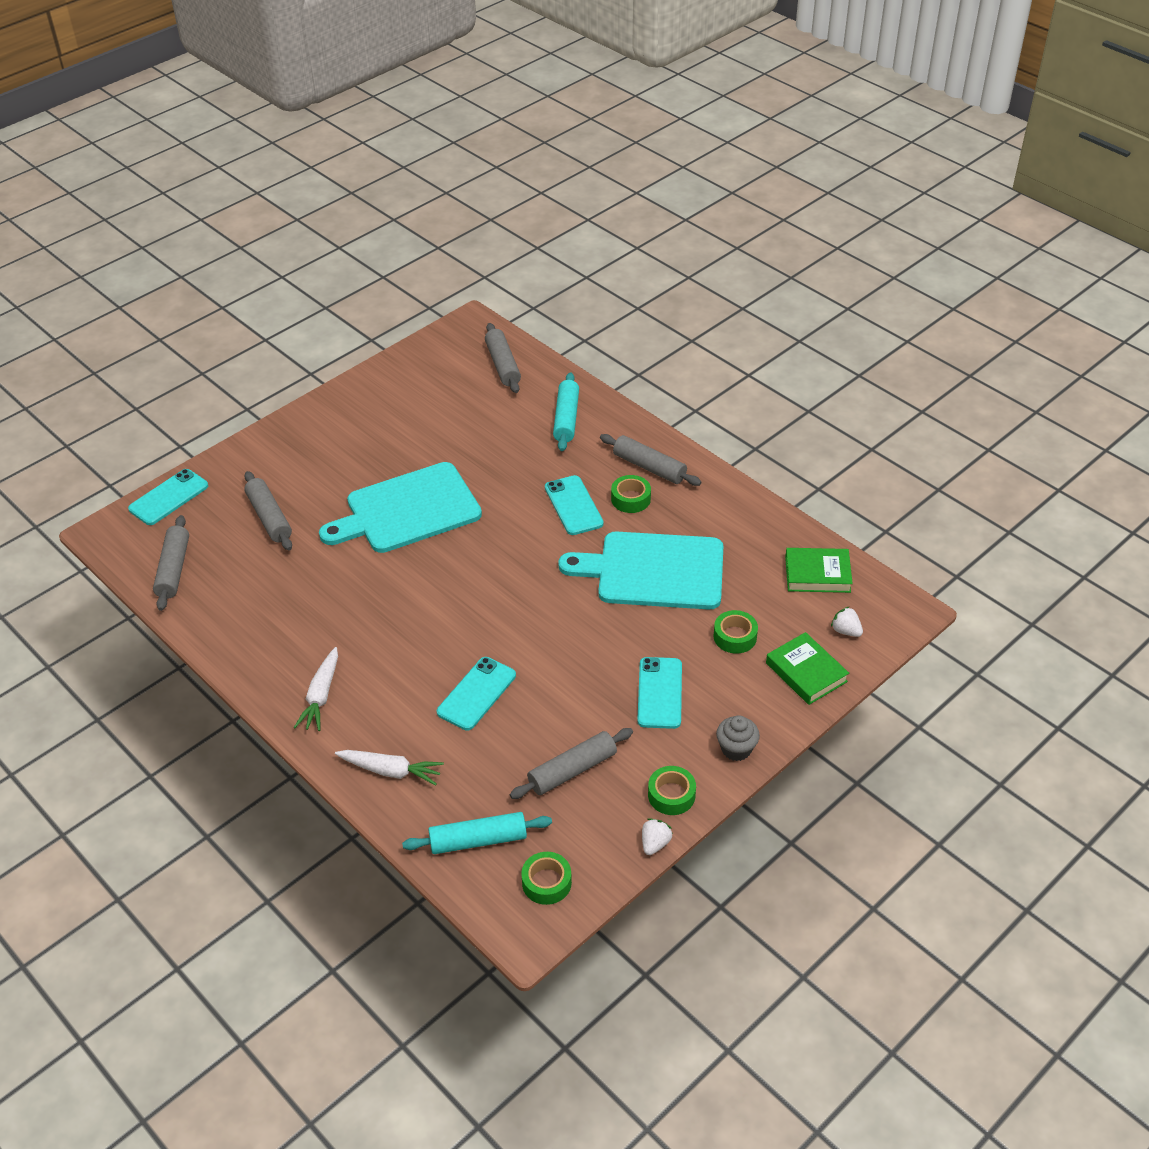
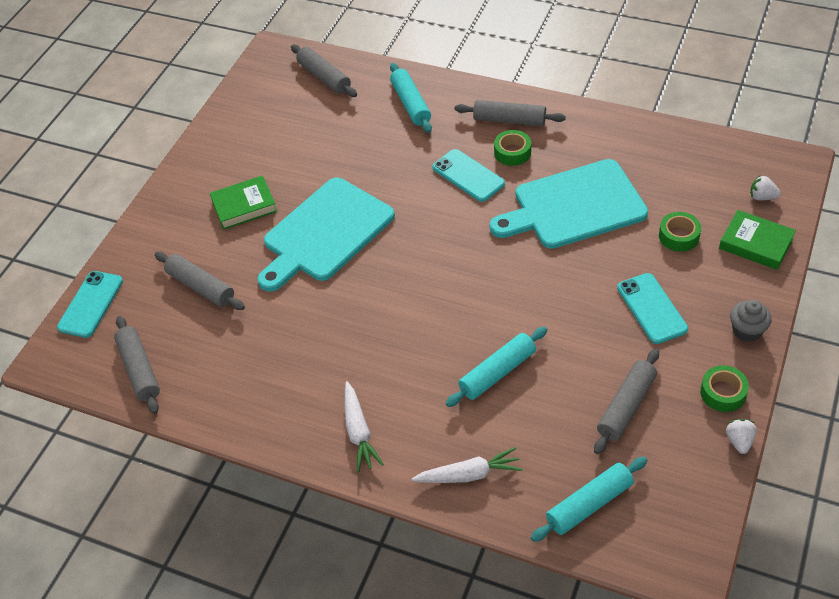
camera: 20 degrees left, 5 degrees up
turquoise phone [437,657,516,730] -> turquoise rolling pin [446,327,547,407]
green tape [521,852,572,905] -> none
green book [785,548,853,593] -> green book moved to [210,175,277,230]

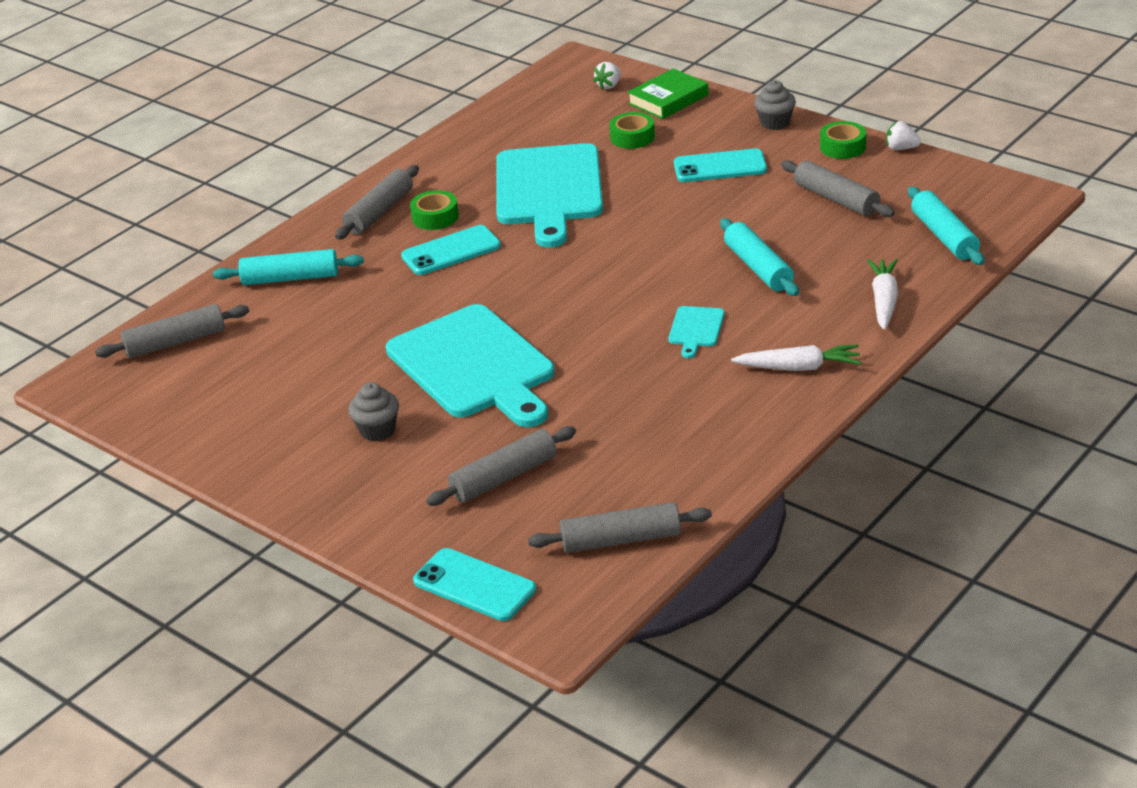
camera: 75 degrees left, 15 degrees down
green book [210,175,277,230] -> grey cupcake [348,382,399,441]
none -> turquoise cutting board [668,306,725,358]

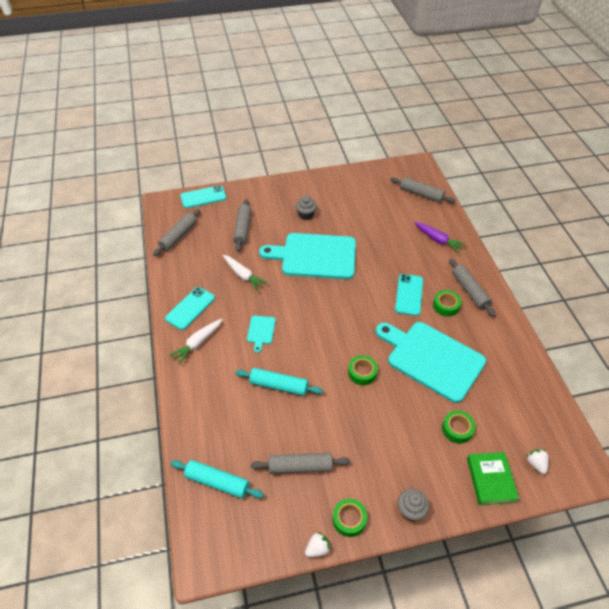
camera: 125 degrees right, 15 degrees up
grey rolling pin [95,304,249,359] -> grey rolling pin turned 75 degrees counterclockwise [390,177,455,203]
turquoise rolling pin [213,249,364,285] -> purple carrot [414,222,466,253]
turquoise cutting board [668,306,725,358] -> turquoise cutting board turned 135 degrees counterclockwise [247,316,276,353]
turquoise phone [674,148,767,182] -> turquoise phone moved to [165,287,215,330]
white carrot [867,259,898,330] -> white carrot moved to [223,255,268,291]
none -> green tape [348,355,378,385]

